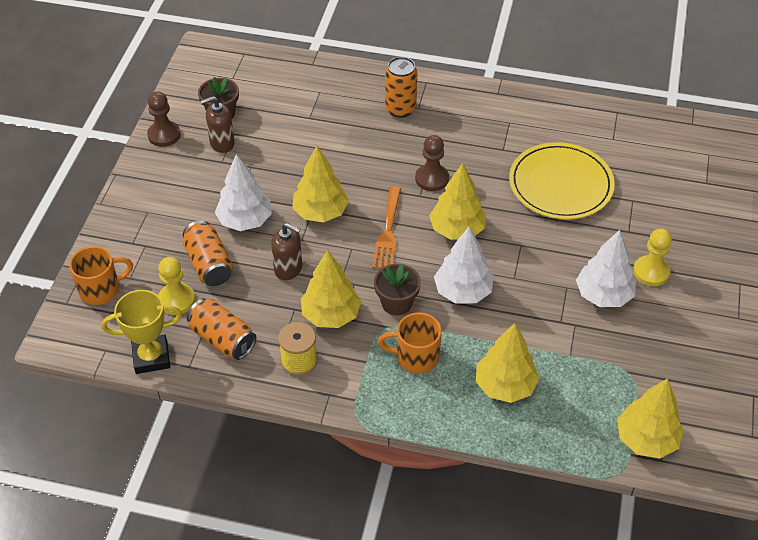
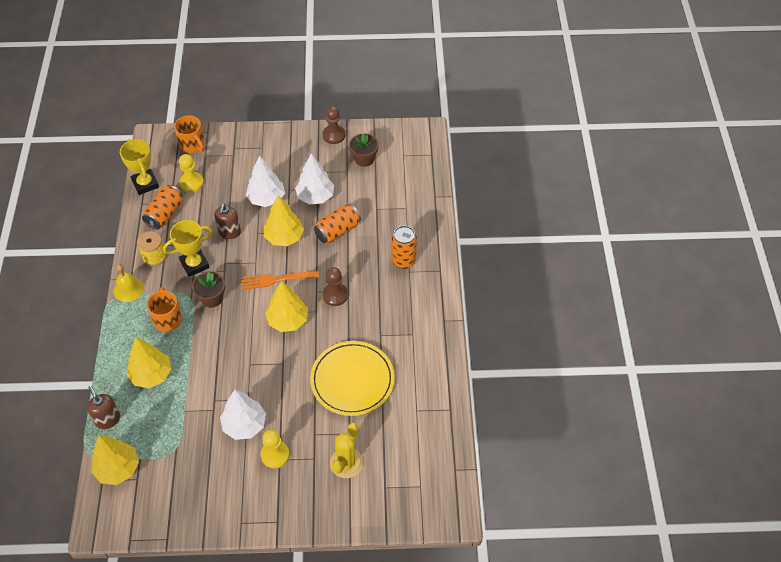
camera: 75 degrees right, 5 degrees up
orange can [183,220,233,286] -> orange can moved to [314,204,361,243]
brown soap dispenser [201,96,235,153] -> brown soap dispenser moved to [87,386,120,429]
yellow tree [301,250,361,328] -> yellow trophy [163,220,212,277]
white tree [434,227,494,304] -> white tree moved to [295,153,334,204]
none -> yellow bell [114,264,144,302]
none -> yellow cactus [330,422,363,478]

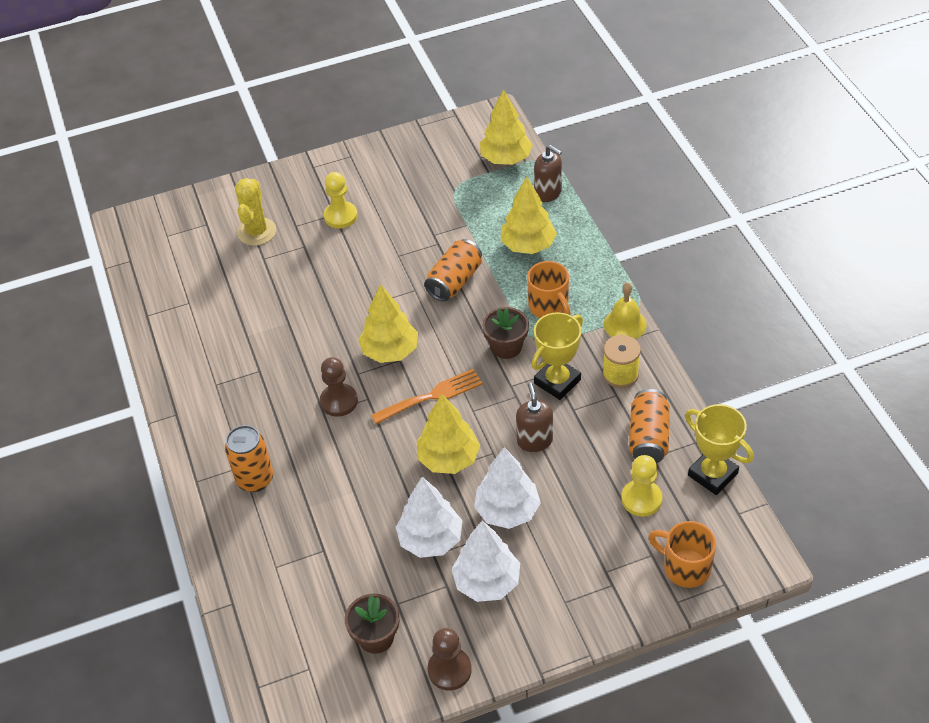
camera: 165 degrees right, 5 degrees down
white tree [220,389,266,440] -> white tree moved to [452,521,520,602]
yellow plate [310,341,395,416] -> none
orange can [314,204,361,243] -> orange can moved to [424,239,482,301]

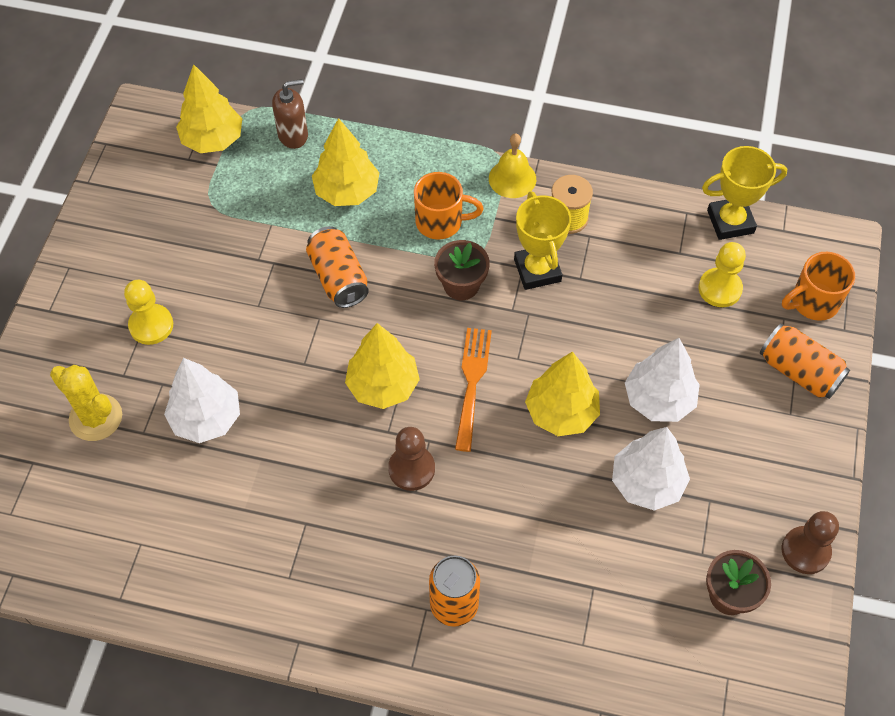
camera: 60 degrees left, 10 degrees up
white tree [452,521,520,602] -> white tree moved to [164,358,240,443]
brown soap dispenser [516,383,553,452] -> none
orange can [629,389,670,463] -> orange can moved to [760,323,850,399]

